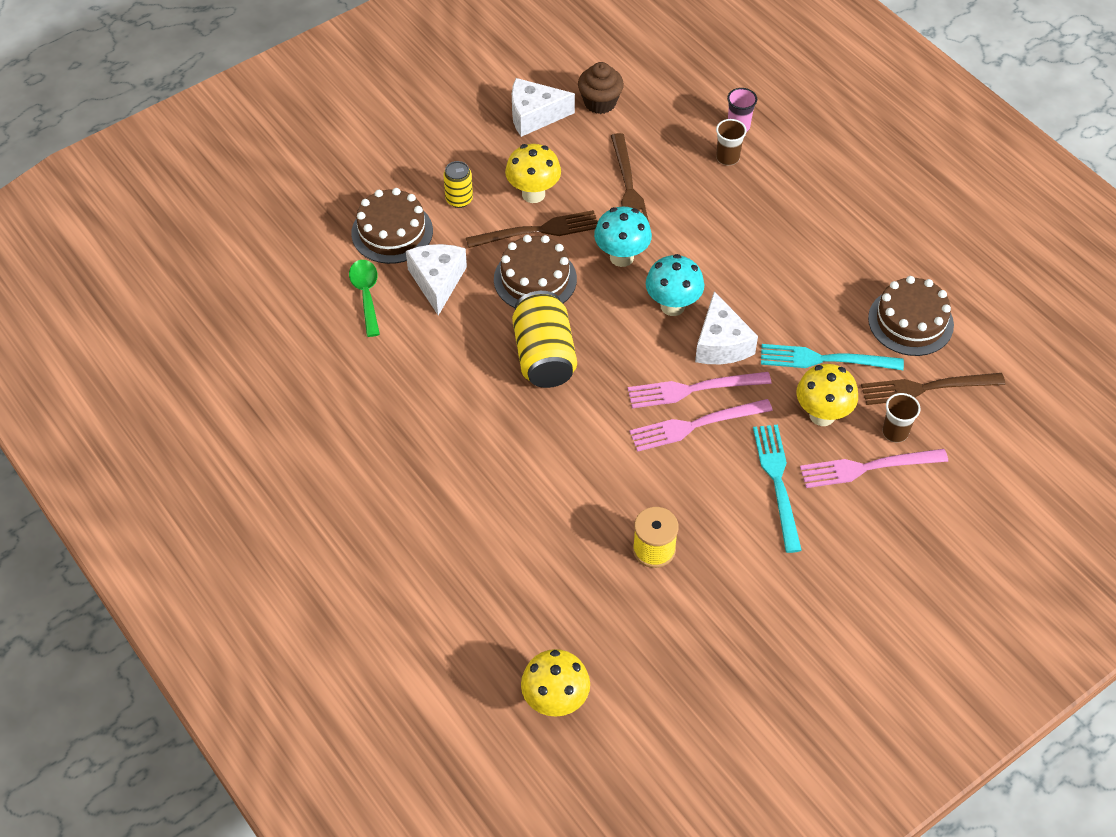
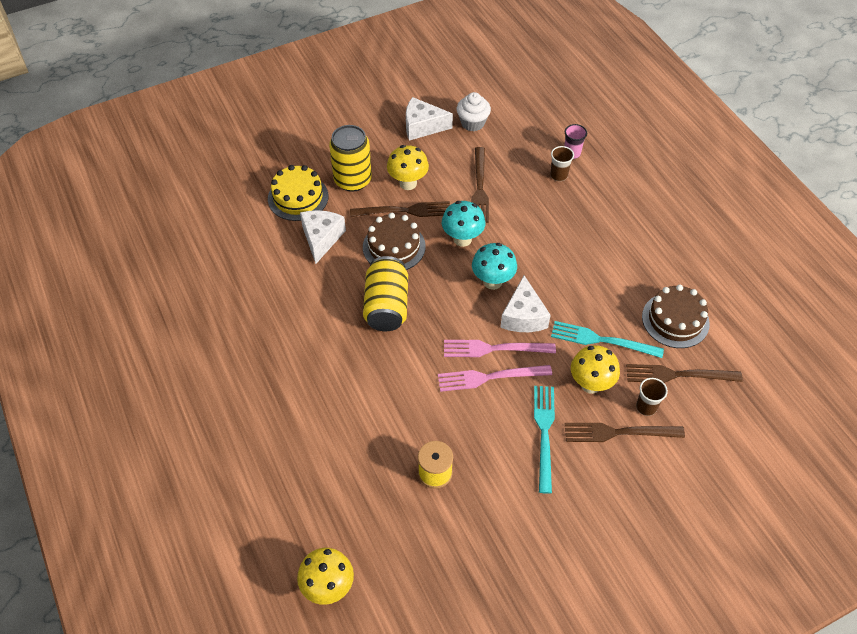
camera: 10 degrees right, 0 degrees up
green spoon [349,260,380,337] -> none
brown cake [351,188,433,264] -> yellow cake [268,165,328,221]
yellow can [443,161,473,208] -> yellow can [329,125,372,192], size x1.86
brown cupcake [578,62,624,114] -> white cupcake [457,92,491,131]
pink fork [800,449,948,488] -> brown fork [565,423,685,442]

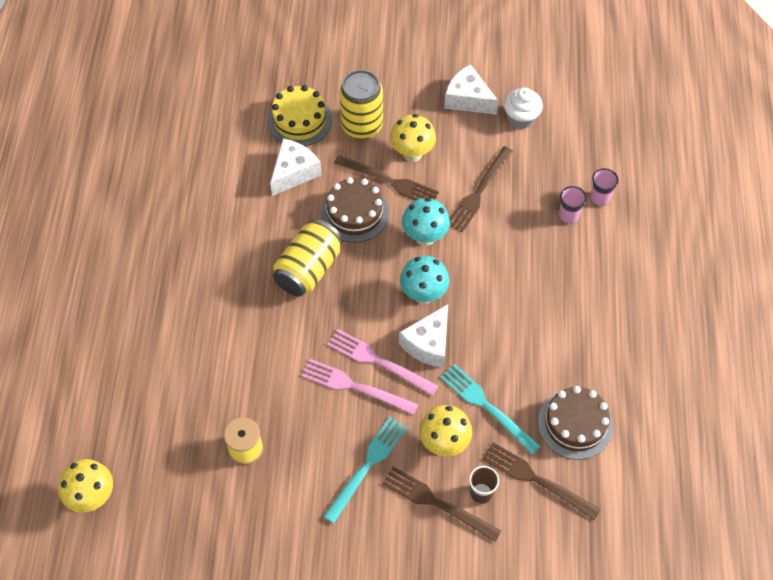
camera: 30 degrees right, 5 degrees up
brown cup [550,146,574,181] -> pink cup [559,186,587,224]

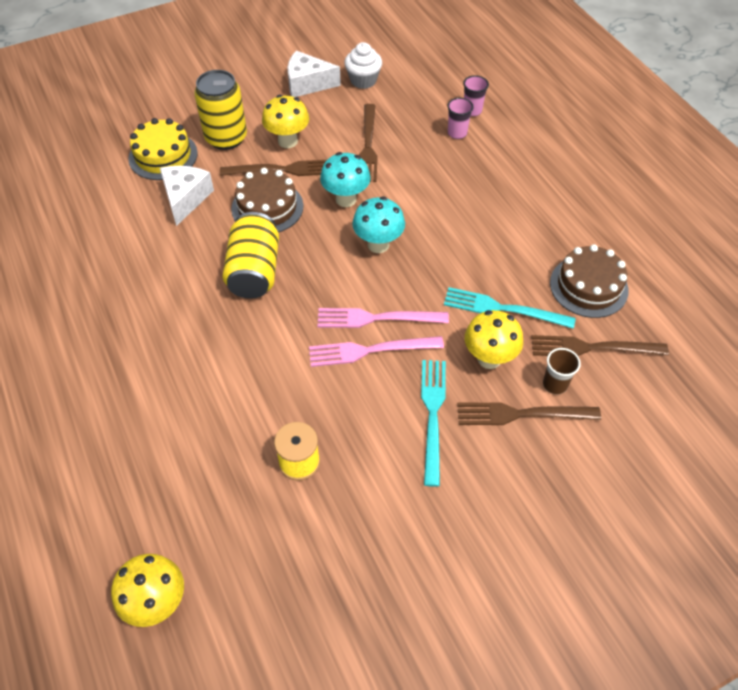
camera: 30 degrees left, 5 degrees down
white cheese [399,304,448,368] -> none

